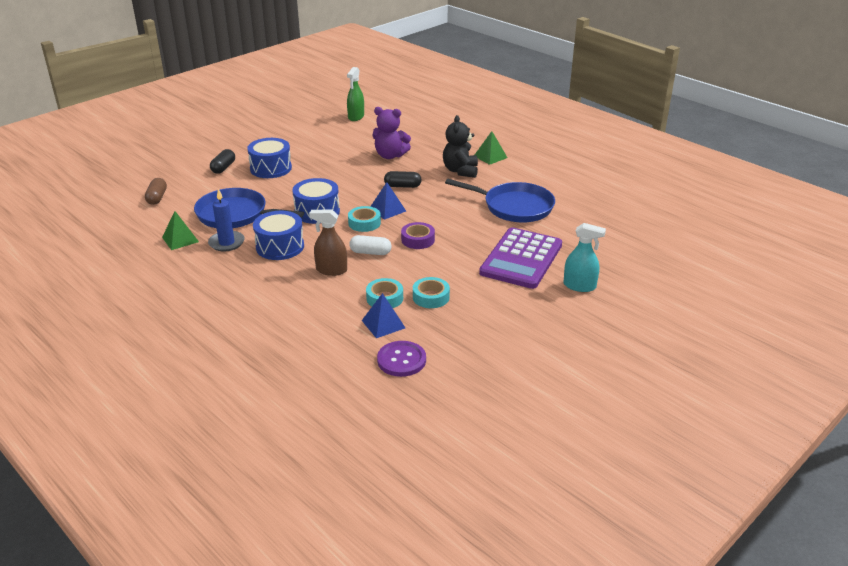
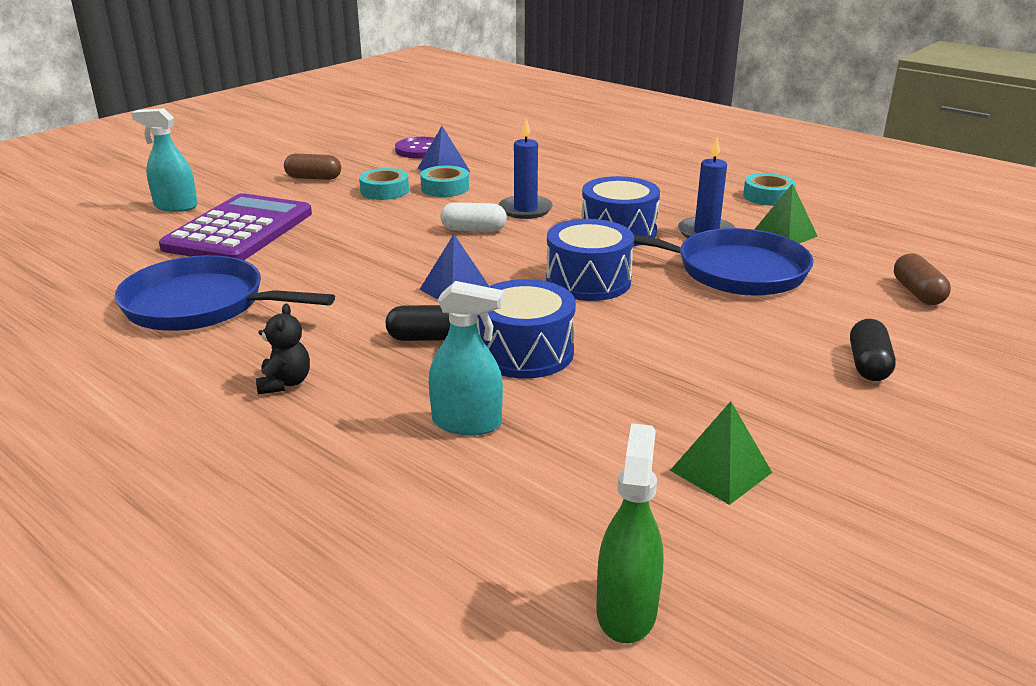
camera: 175 degrees right, 5 degrees down
blue drum [247,138,292,178] -> blue drum moved to [477,279,576,378]
brown spray bottle [309,210,347,276] -> blue candle [499,119,553,219]
turquoise tape [348,206,381,232] -> turquoise tape moved to [743,173,796,206]
purple teddy bear [372,107,411,159] -> turquoise spray bottle [429,281,504,435]
purple tape [401,222,435,249] -> none
black teddy bear [443,115,478,178] -> black teddy bear [256,304,310,395], size x0.59
green pyramid [475,131,508,165] -> green pyramid moved to [670,401,772,505]
none -> brown capsule [284,153,341,180]

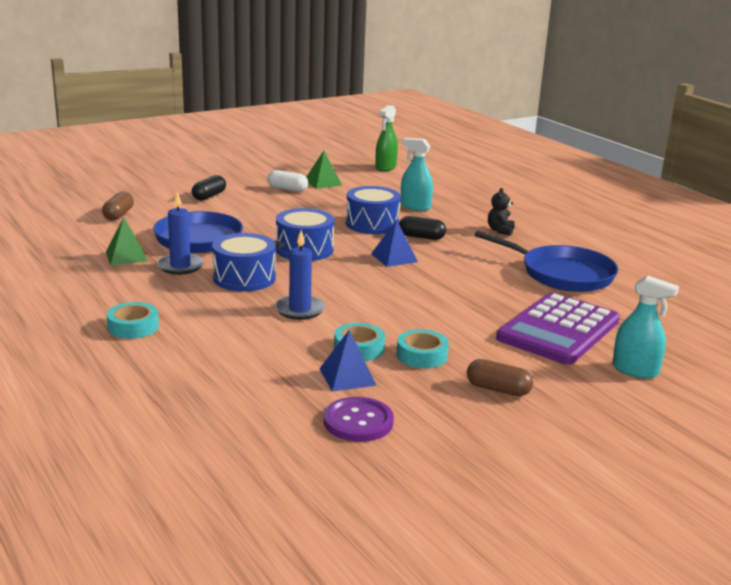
camera: 165 degrees left, 5 degrees down
white capsule [441,202,507,232] -> white capsule moved to [267,170,308,192]
turquoise tape [743,173,796,206] -> turquoise tape moved to [107,302,159,339]

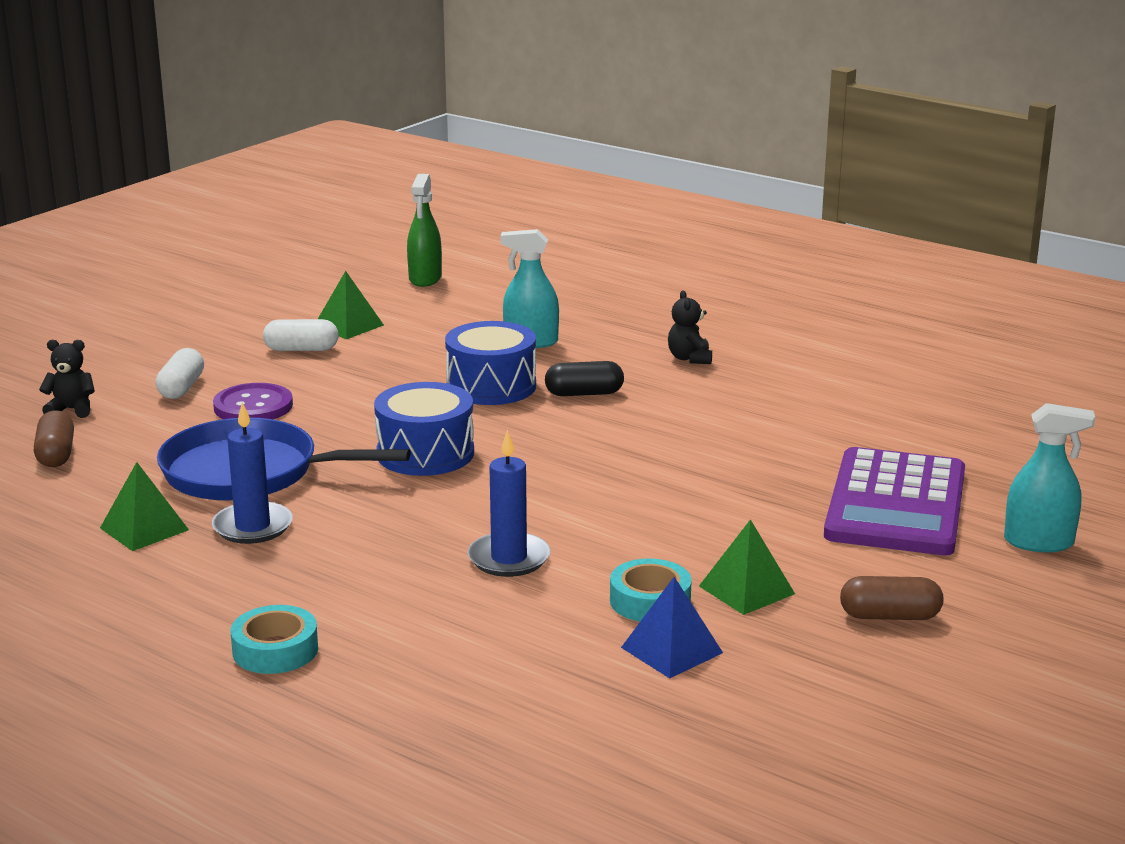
camera: 20 degrees left, 0 degrees up
black capsule [192,175,226,201] -> white capsule [156,348,204,399]
blue drum [212,233,276,292] -> none
purple button [324,397,394,442] -> purple button moved to [213,383,293,419]
blue pyramid [371,220,418,267] -> none
turquoise tape [397,329,449,368] -> green pyramid [699,519,795,615]
blue pan [475,231,618,292] -> none
none -> black teddy bear [39,340,95,418]

